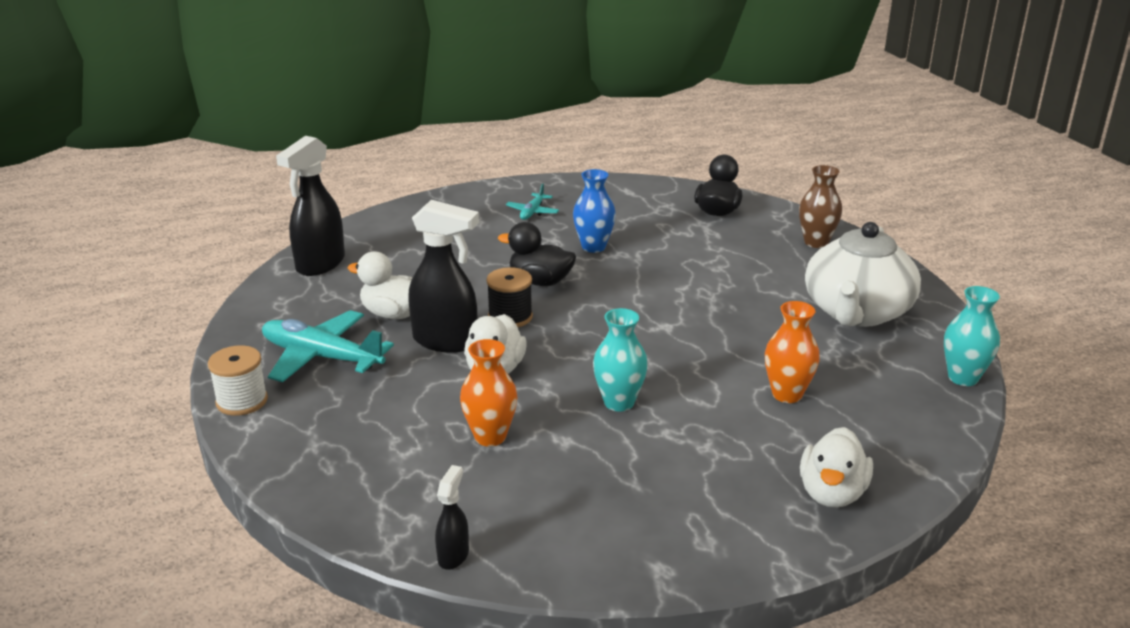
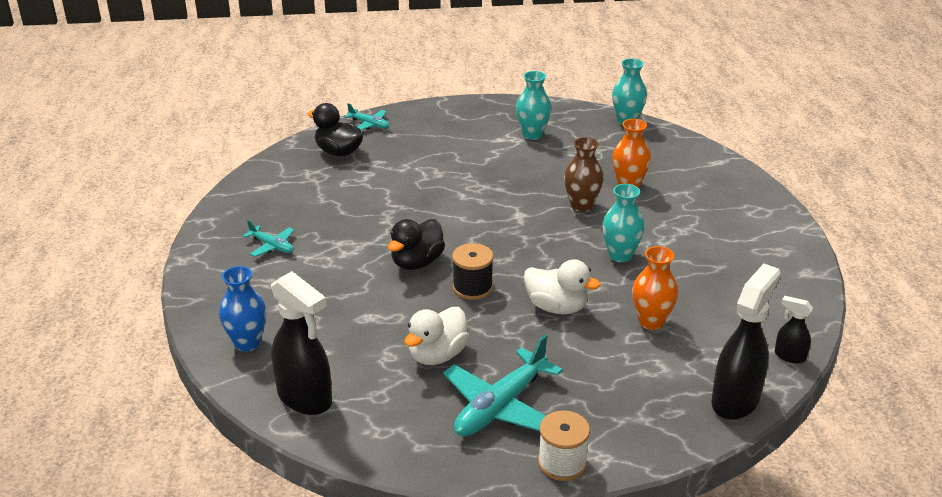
camera: 75 degrees left, 5 degrees up
black spray bottle [408,200,479,353] -> black spray bottle moved to [712,264,781,420]
blue vase [573,169,616,253] -> blue vase moved to [219,266,267,351]
brown vase [799,165,842,248] -> brown vase moved to [564,137,604,212]
white duck [800,427,873,508] -> none
white teapot [805,222,921,327] -> turquoise vase [516,71,551,140]
none -> turquoise plane [344,103,389,130]

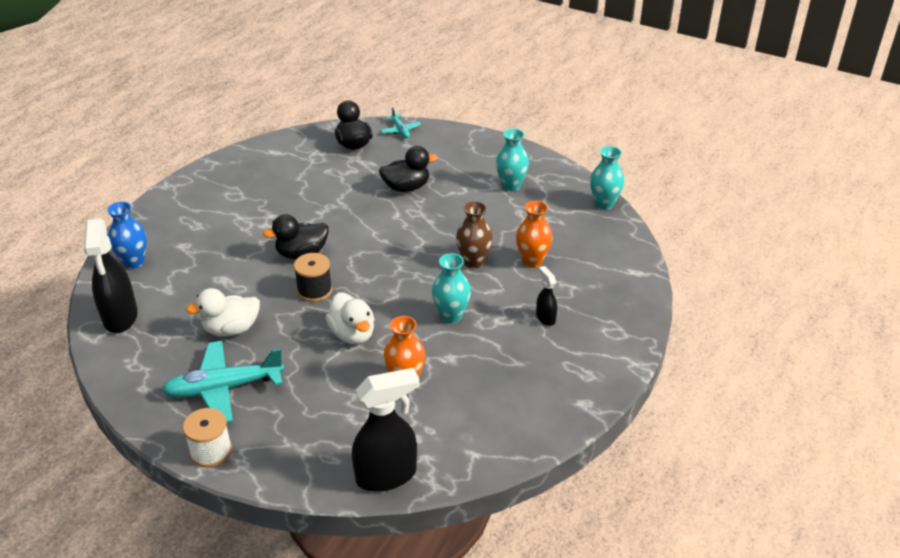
camera: 35 degrees right, 5 degrees up
turquoise plane [243,220,294,257] -> none
black spray bottle [775,296,813,363] -> black spray bottle moved to [536,266,557,326]
none -> black duck [379,146,438,192]

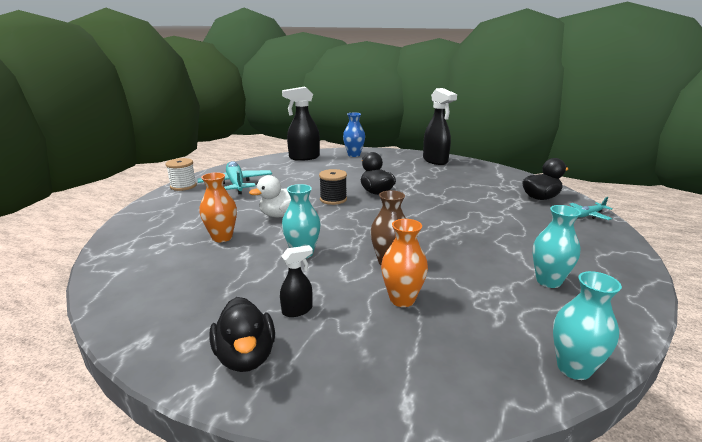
camera: 85 degrees right, 15 degrees down
white duck [186,288,260,337] -> none
black spray bottle [352,368,419,492] -> black spray bottle moved to [423,88,457,165]
black duck [379,146,438,192] -> black duck moved to [210,297,275,372]

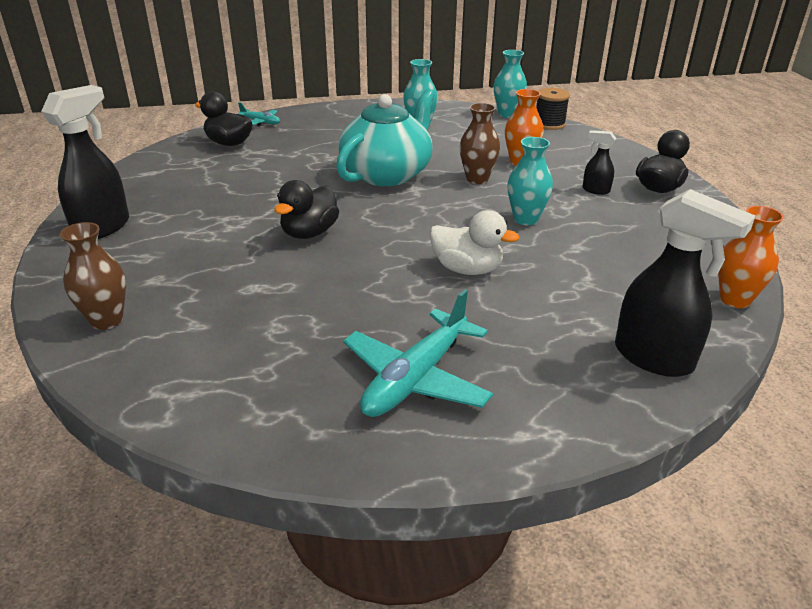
camera: 125 degrees left, 10 degrees up
white spool [165,158,197,191] -> none
orange vase [199,172,237,242] -> orange vase moved to [718,206,784,308]
black spray bottle [282,87,320,161] -> black spray bottle moved to [615,189,755,377]
black spool [319,169,347,205] -> black spool moved to [536,88,570,130]
blue vase [343,113,365,157] -> brown vase [60,222,126,330]
none -> turquoise teapot [336,89,435,186]

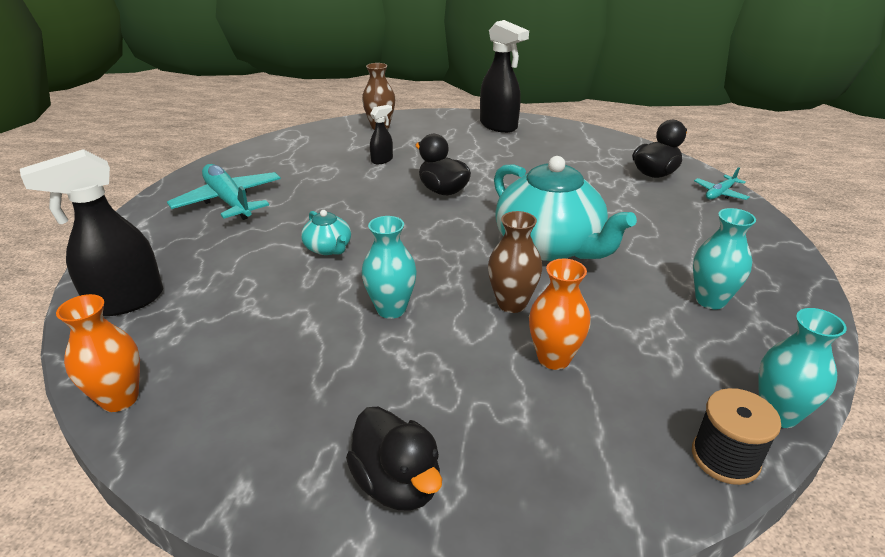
camera: 110 degrees right, 0 degrees up
white duck [430,210,519,275] -> turquoise teapot [301,210,351,255]
black spray bottle [582,130,616,195] -> black spray bottle moved to [370,105,393,164]

